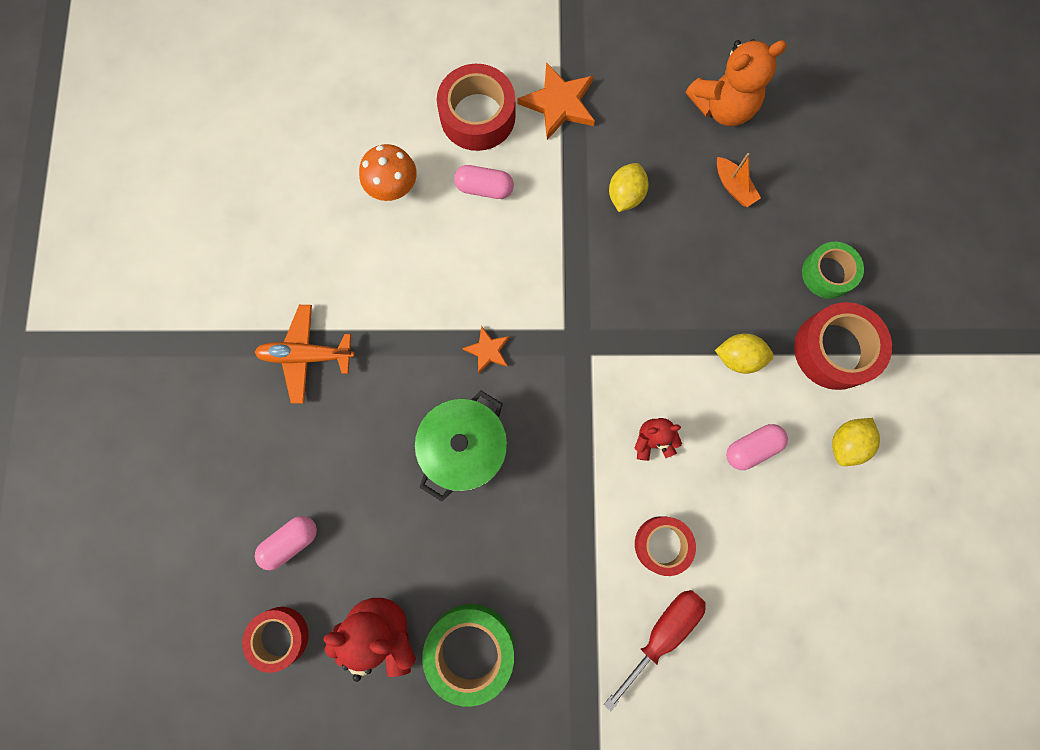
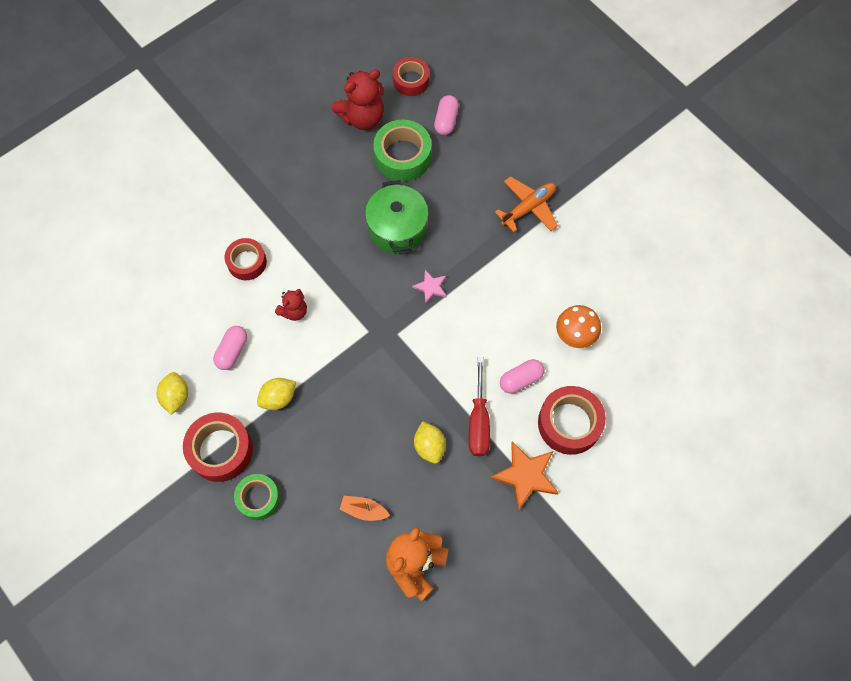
camera: 140 degrees right, 10 degrees down
green tape [422,604,514,707] -> green tape moved to [373,119,431,181]
orange star [462,326,509,374] -> pink star [412,270,447,304]
red screwdriver [604,590,706,711] -> red screwdriver moved to [469,357,490,456]

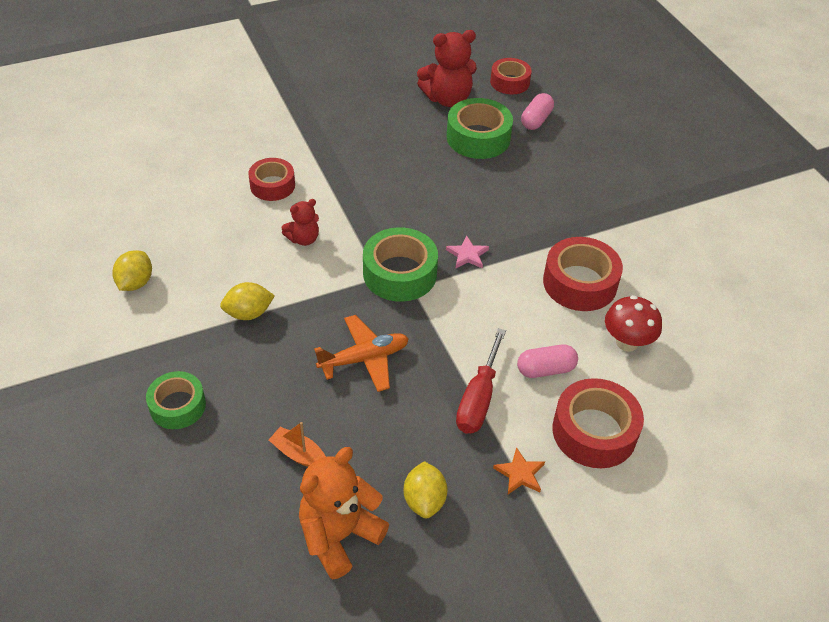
camera: 15 degrees right, 20 degrees down
red tape [183,413,253,482] -> red tape moved to [543,237,623,311]
pink capsule [213,326,247,370] -> none
green pot [365,180,428,253] -> none
yellow lemon [414,421,446,464] -> yellow lemon moved to [404,461,447,518]
orange star [490,441,559,510] -> orange star [493,447,545,494], size x0.56
orange plane [495,176,558,233] -> orange plane moved to [314,315,409,392]
orange mushroom [556,305,601,348] -> red mushroom [605,295,662,352]
none -> green tape [363,227,438,302]

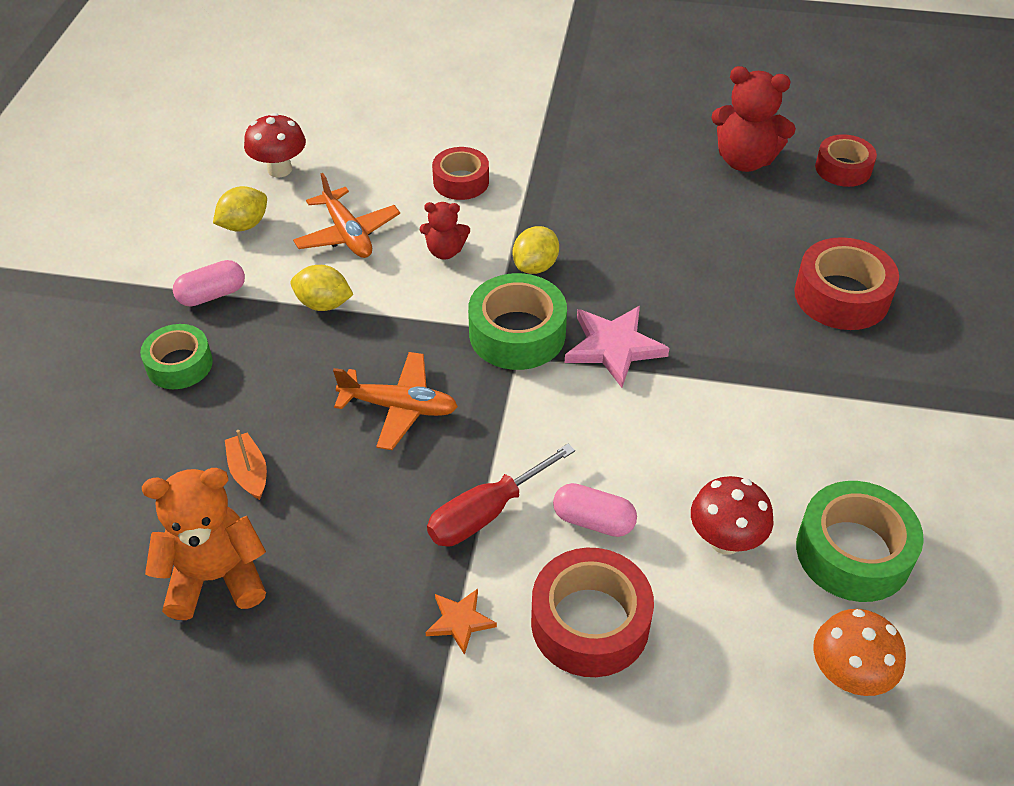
camera: 35 degrees right, 0 degrees up
yellow lemon [404,461,447,518] -> yellow lemon moved to [513,226,559,274]
pink star [446,235,489,269] -> pink star [565,306,669,388], size x1.77
green tape [447,98,513,159] -> green tape moved to [796,481,924,602]
pink capsule [521,93,554,130] -> pink capsule moved to [173,260,245,307]
red tape [543,237,623,311] -> red tape moved to [794,237,899,330]
none -> red mushroom [244,113,306,178]
none -> orange plane [293,173,400,258]
none -> orange mushroom [814,609,906,696]

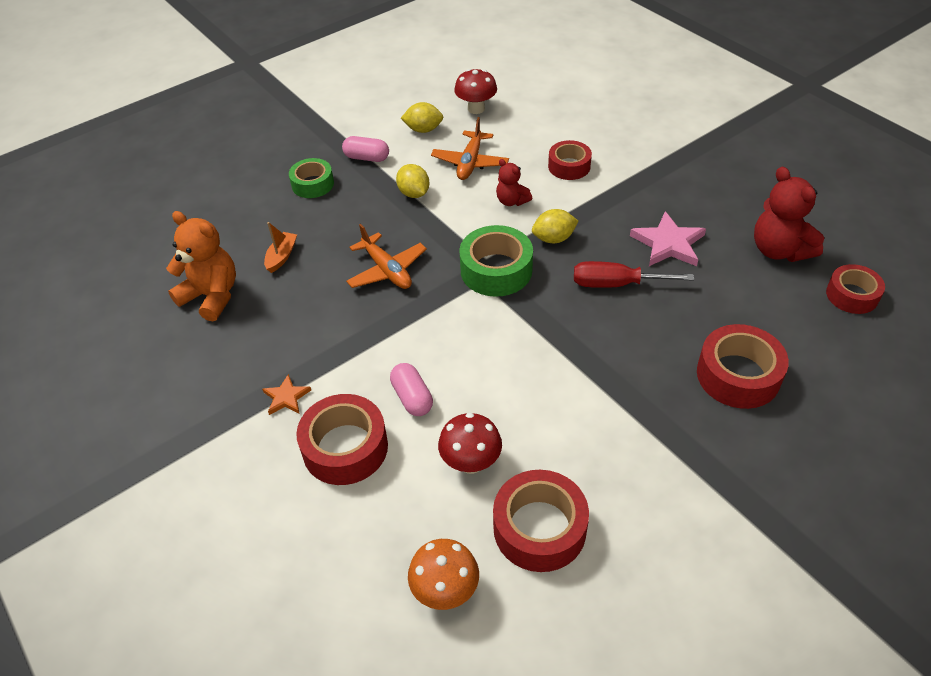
camera: 45 degrees right, 0 degrees up
red screwdriver [427,444,575,547] -> red screwdriver moved to [574,261,694,288]
pink star [565,306,669,388] -> pink star moved to [630,211,706,266]
green tape [796,481,924,602] -> red tape [493,470,589,572]

